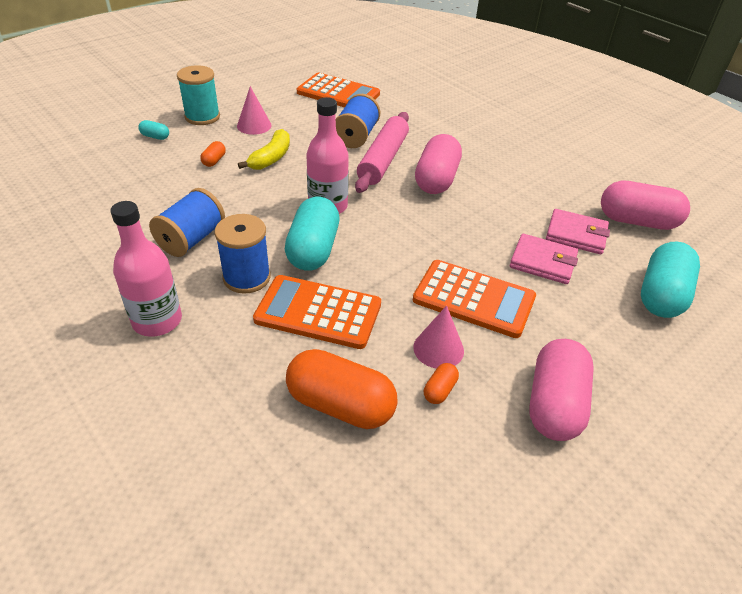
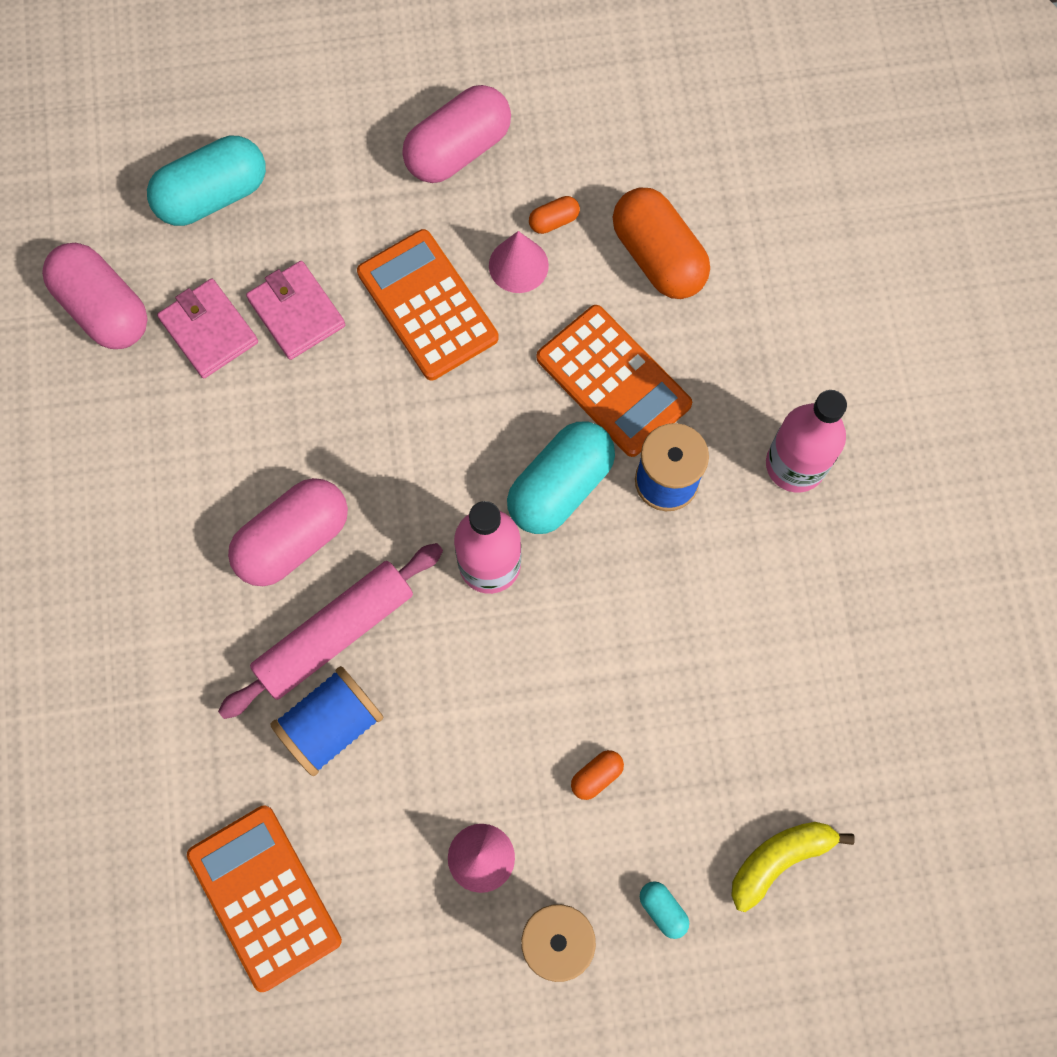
camera: 145 degrees left, 30 degrees up
blue spool [149,188,225,257] -> none
yellow banana [238,129,290,170] -> yellow banana moved to [731,822,855,912]

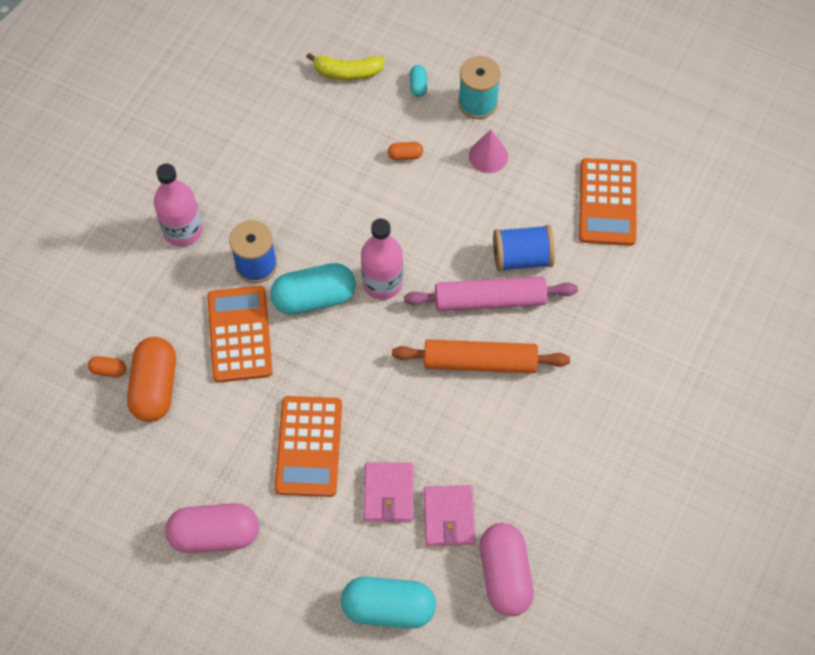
camera: 145 degrees left, 10 degrees down
pink capsule [228,478,348,586] -> orange rolling pin [392,339,570,373]
pink cone [489,231,549,293] -> none
orange capsule [529,196,580,234] -> orange capsule moved to [88,356,126,378]

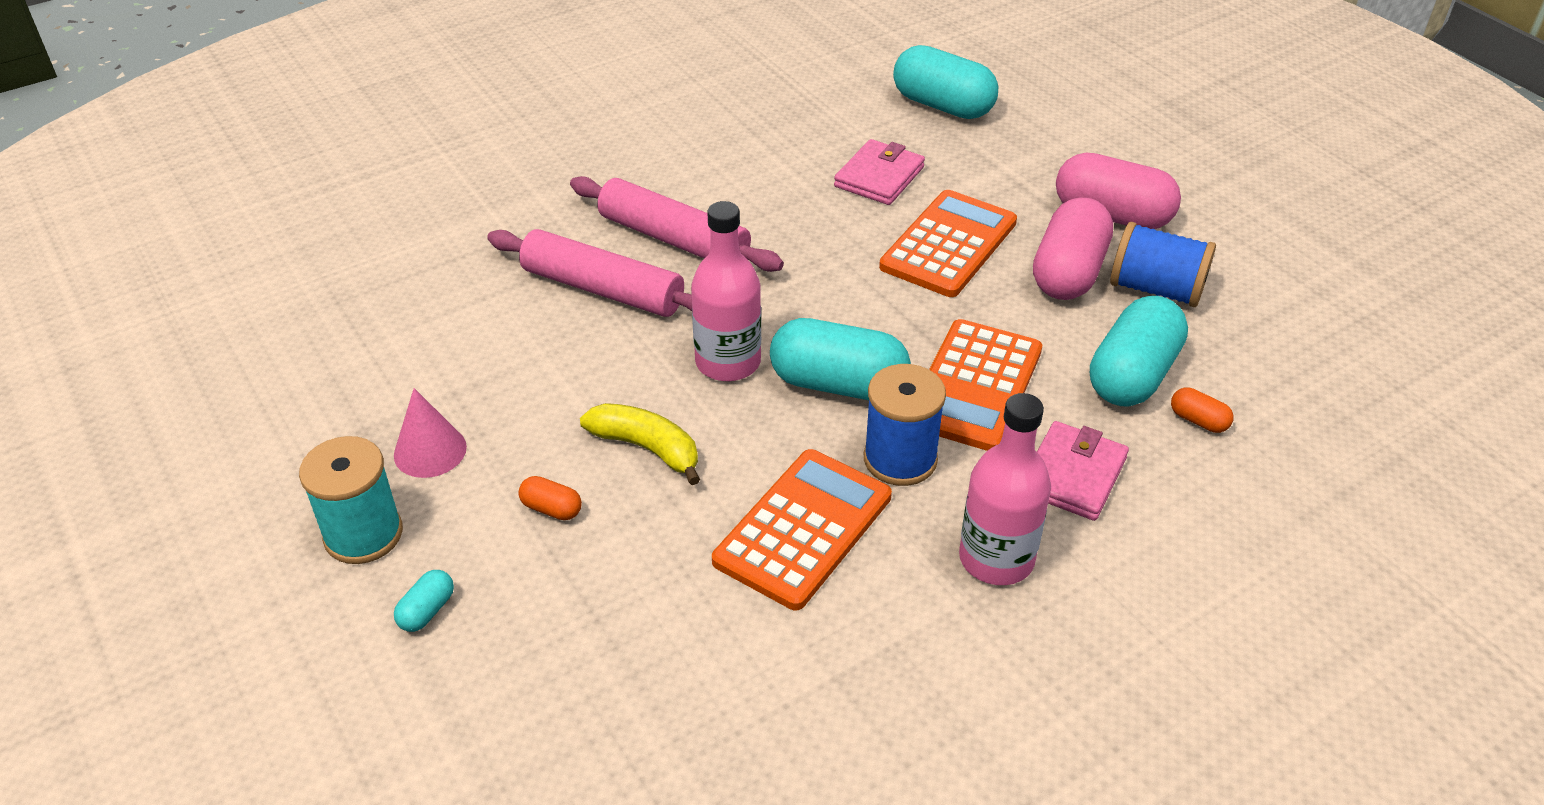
camera: 150 degrees left, 20 degrees down
orange capsule [127,337,176,422] -> turquoise capsule [1090,296,1188,406]
yellow banana [306,53,385,81] -> yellow banana moved to [580,403,700,485]
orange rolling pin [392,339,570,373] -> pink rolling pin [570,176,784,272]
pink wallet [424,485,476,546] -> pink wallet moved to [1037,421,1129,521]
pink capsule [480,523,534,617] -> pink capsule moved to [1033,197,1113,300]
blue spool [493,225,555,272] -> blue spool moved to [1110,222,1216,307]
orange calculator [579,158,637,246] -> orange calculator moved to [712,449,892,610]

